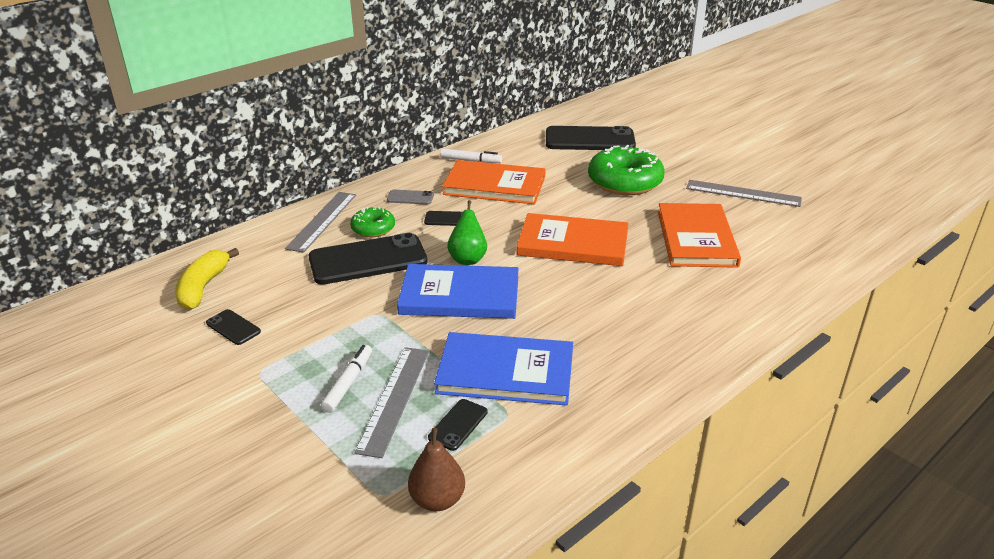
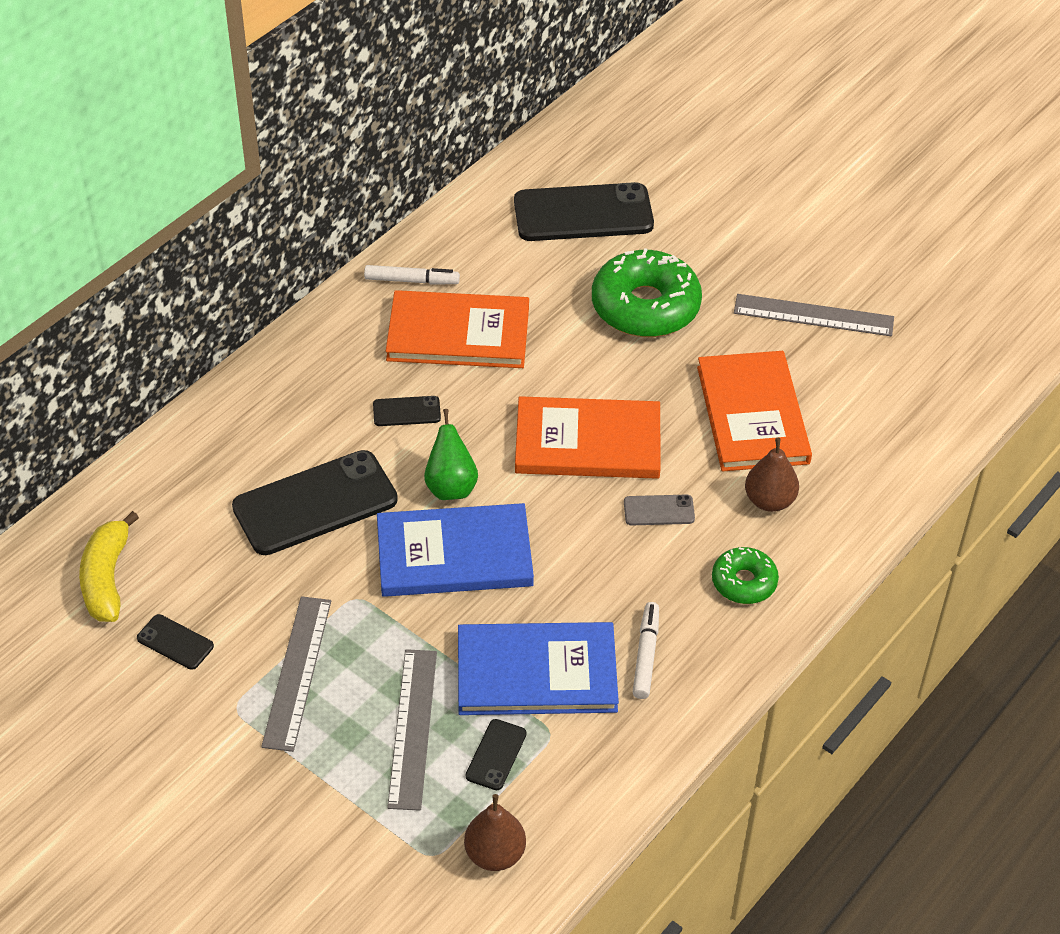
camera: 10 degrees left, 15 degrees up
grey ruler [285,192,356,253] -> grey ruler moved to [261,596,331,752]
white marker [321,345,372,413] -> white marker moved to [633,602,659,699]
green donut [350,207,395,237] -> green donut moved to [712,547,779,604]
grey phone [387,190,434,205] -> grey phone moved to [624,495,695,525]
none -> brown pear [745,438,799,512]

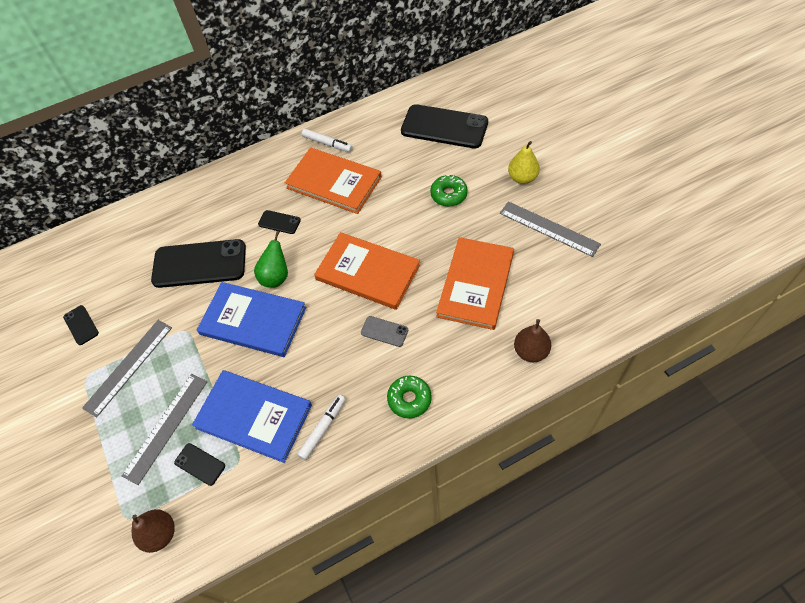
camera: 30 degrees right, 10 degrees up
yellow banana [79,511,139,622] -> none
black phone [466,719,526,790] -> black phone turned 75 degrees clockwise [174,443,225,486]
green donut [592,248,702,337] -> green donut [430,175,468,207], size x0.54
brown pear [745,438,799,512] -> brown pear moved to [514,319,551,362]
none -> yellow pear [508,141,540,184]

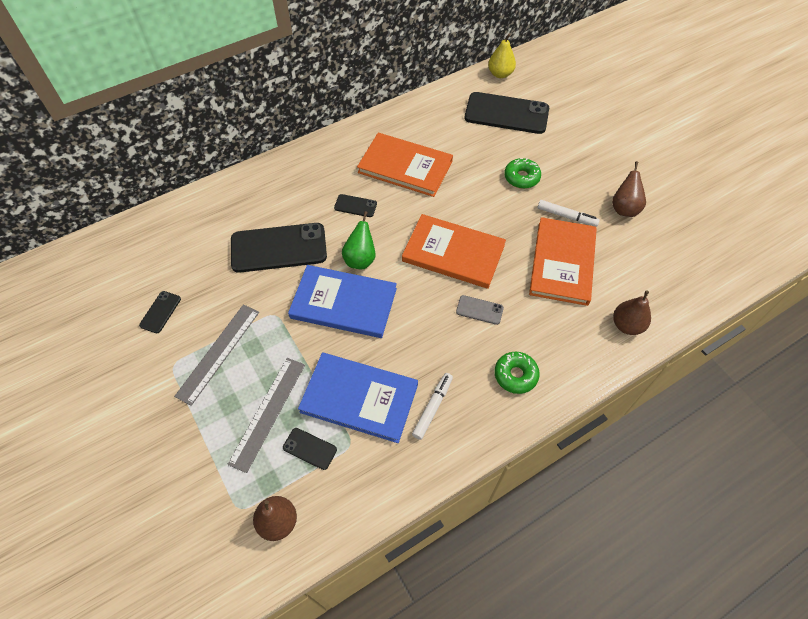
camera: 10 degrees left, 0 degrees up
black phone [63,305,99,345] -> black phone turned 60 degrees clockwise [139,291,181,333]
white marker [302,129,353,152] -> white marker moved to [538,200,600,227]
grey ruler [500,201,601,257] -> brown pear [612,161,646,217]
yellow pear [508,141,540,184] -> yellow pear moved to [488,34,516,78]

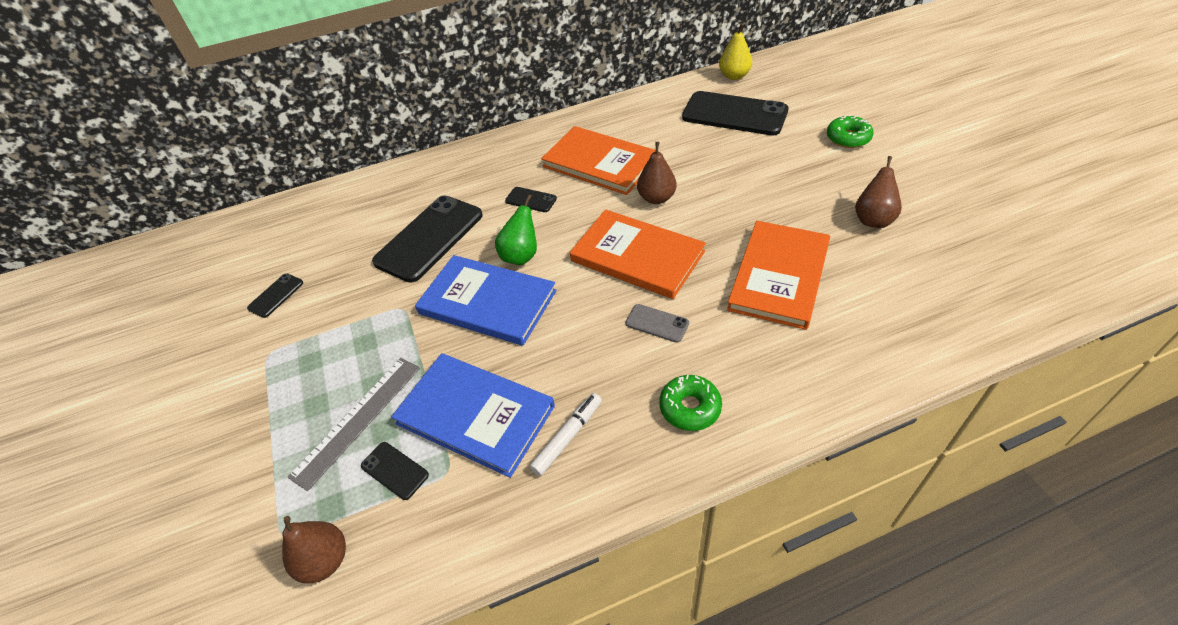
camera: 15 degrees right, 10 degrees down
grey ruler [174,304,259,406] -> none
black phone [231,223,327,273] -> black phone turned 60 degrees counterclockwise [372,195,483,283]
green donut [504,158,541,189] -> green donut moved to [827,115,874,148]
white marker [538,200,600,227] -> none
brown pear [613,290,651,335] -> brown pear moved to [637,142,676,204]

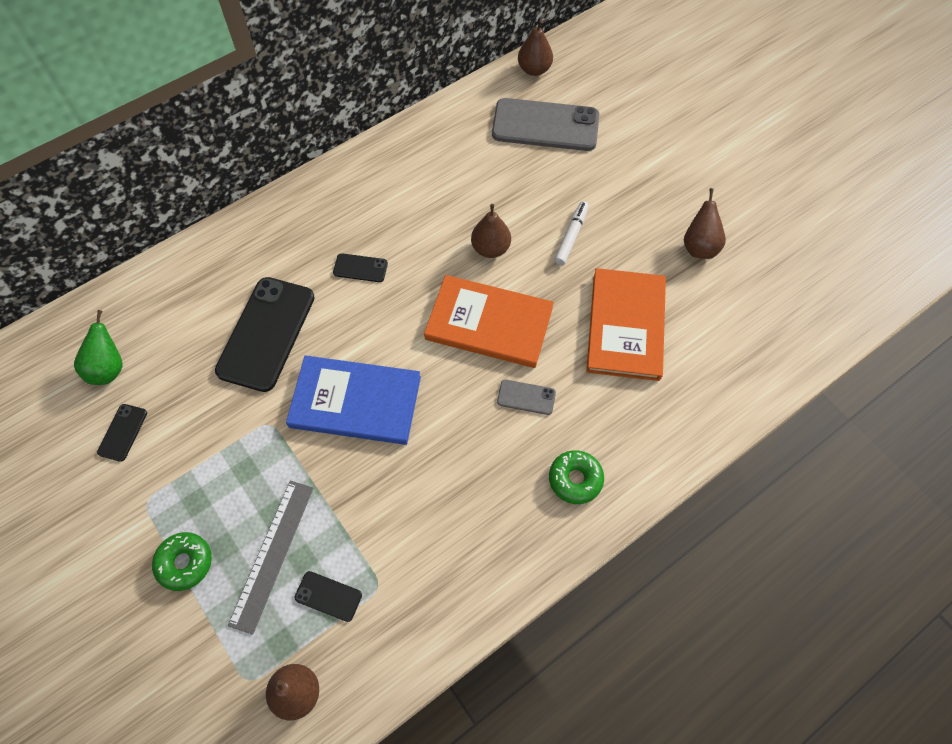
camera: 20 degrees left, 15 degrees up
blue book [391,353,555,478] -> none
green pear [495,194,537,265] -> green pear moved to [74,310,123,385]
white marker [530,393,602,476] -> white marker moved to [554,201,589,265]
orange book [541,126,656,195] -> none
black phone [682,91,788,135] -> grey phone [492,98,599,151]
yellow pear [719,23,752,80] -> brown pear [518,20,553,76]
green donut [827,115,874,148] -> green donut moved to [152,532,212,591]

